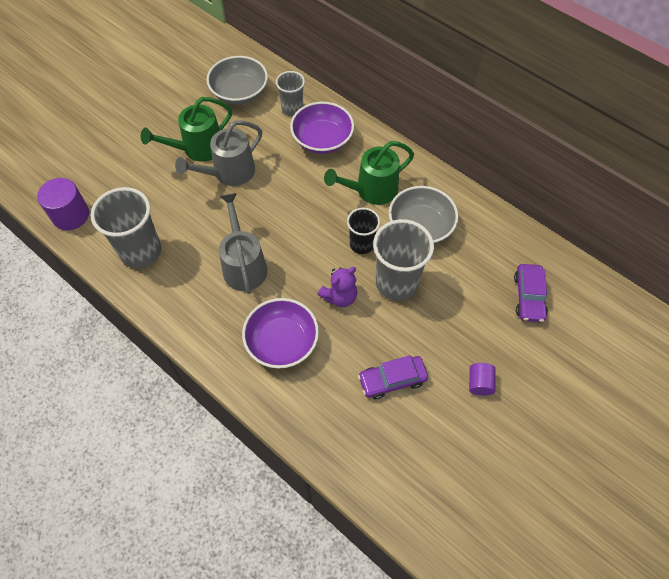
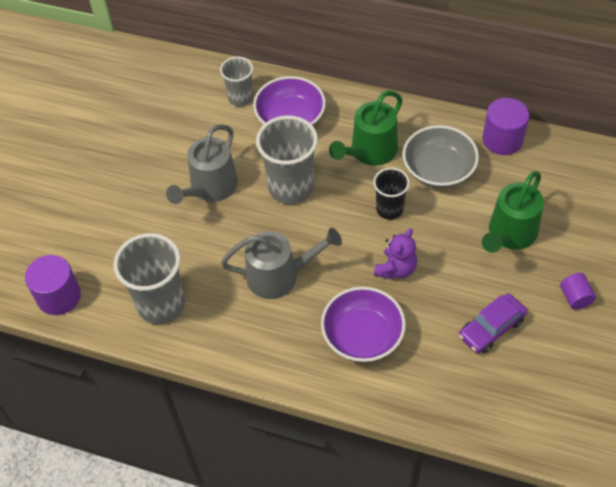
camera: 20 degrees left, 5 degrees down
green watering can [141,97,232,162] -> green watering can moved to [482,171,544,253]
grey bowl [207,56,268,104] -> none
grey watering can [219,193,268,294] -> grey watering can turned 120 degrees clockwise [221,228,342,299]
grey cup [373,219,434,301] -> grey cup moved to [256,115,318,204]
purple car [514,264,548,322] -> none
none -> purple cylinder [482,98,529,155]

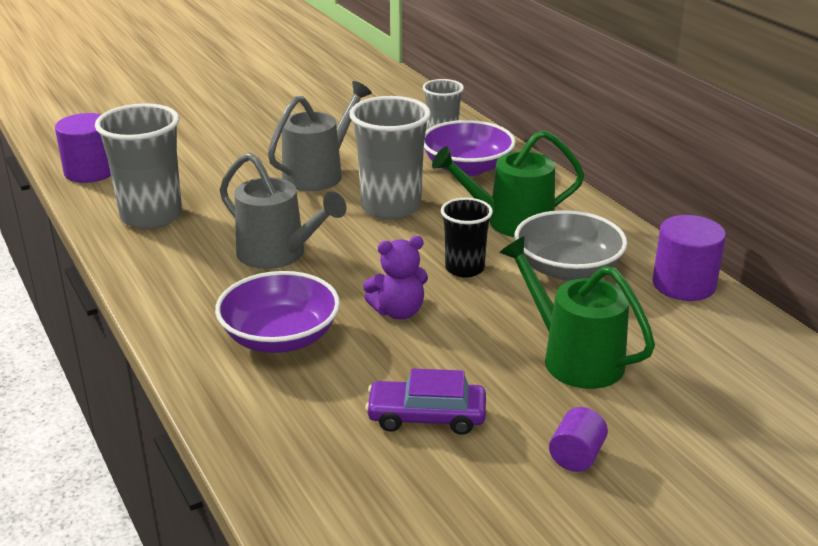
camera: 40 degrees right, 25 degrees down
grey watering can [166,124,238,204] -> grey watering can turned 150 degrees clockwise [268,81,372,191]
green watering can [482,171,544,253] -> green watering can turned 60 degrees clockwise [499,236,655,389]

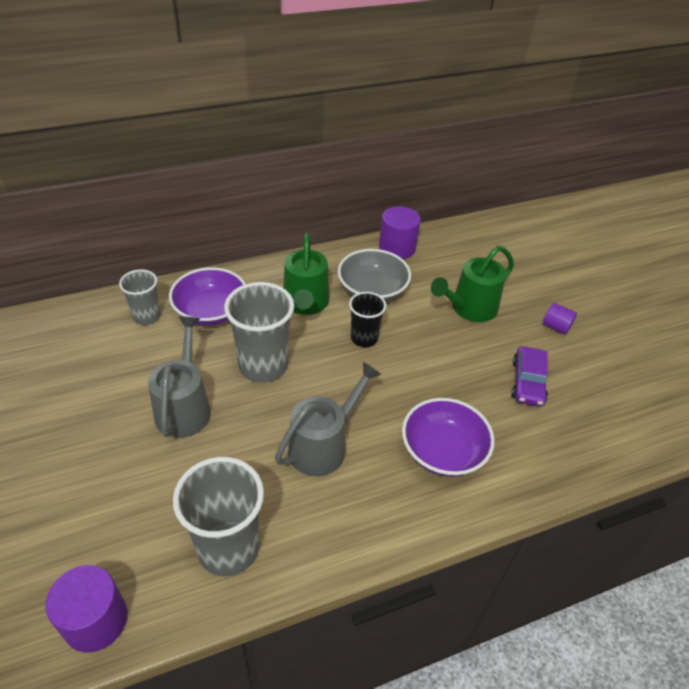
camera: 85 degrees left, 15 degrees up
grey watering can [268,81,372,191] -> grey watering can turned 45 degrees clockwise [148,316,211,438]
purple teddy bear [363,236,428,320] -> none

